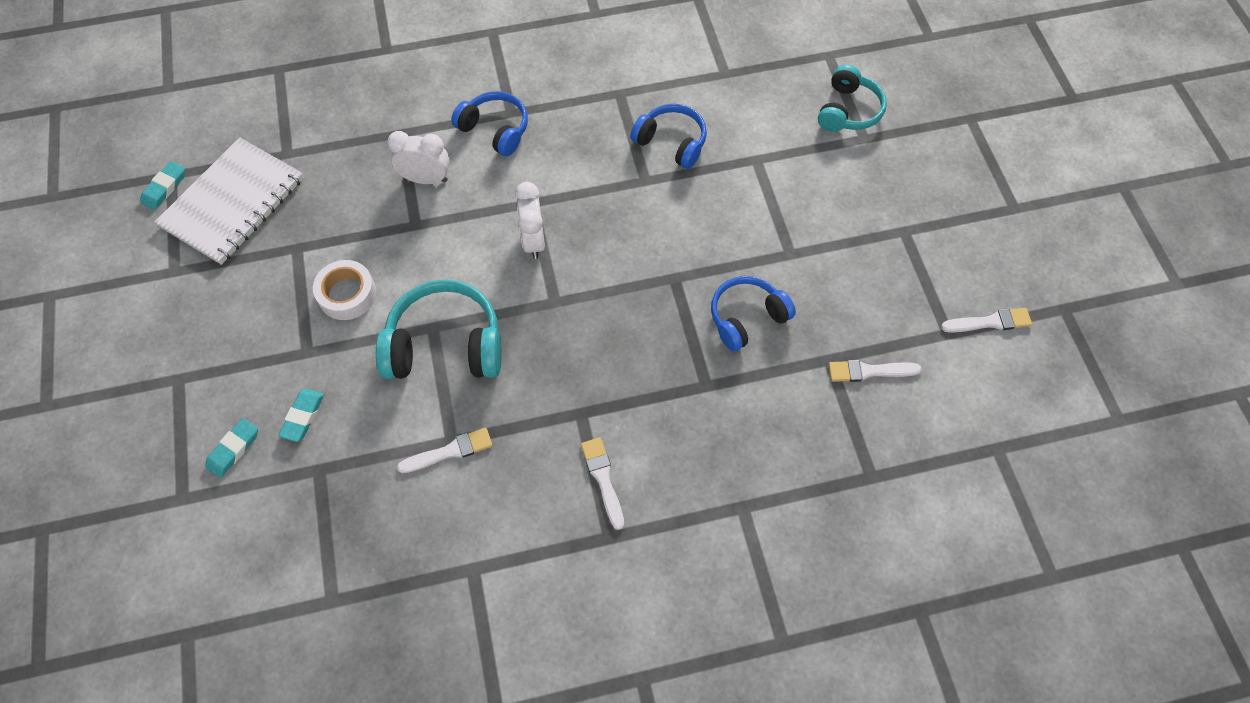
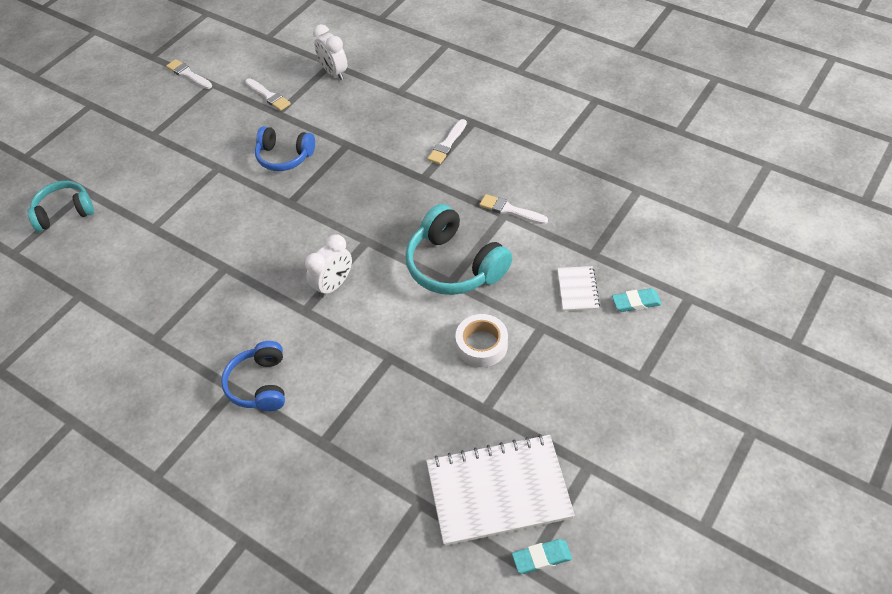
camera: 130 degrees left, 10 degrees down
turquoise eraser [278,389,324,442] -> white notebook [557,266,600,311]
white clock [387,131,450,184] -> white clock moved to [313,24,347,80]
blue headphones [630,104,707,169] -> none

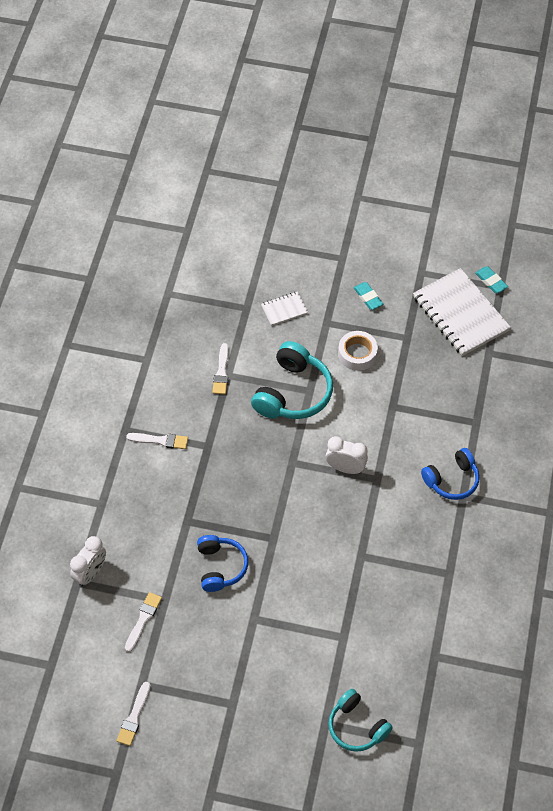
camera: 115 degrees left, 5 degrees up
turquoise eraser [612,288,662,312] -> turquoise eraser moved to [354,282,383,310]

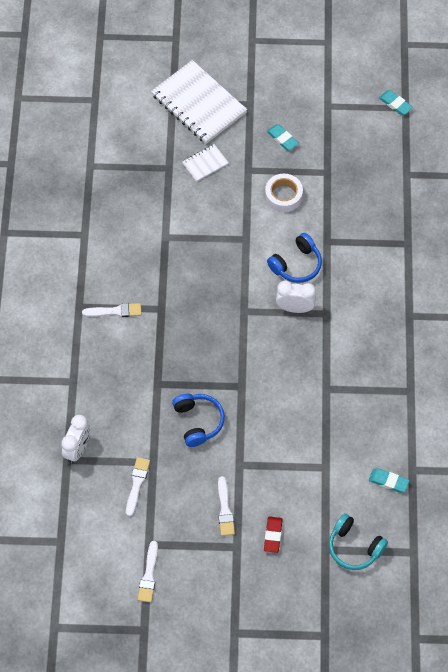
camera: 10 degrees left, 5 degrees up
white brush [212,343,229,395] -> white brush moved to [218,476,235,536]
turquoise headphones [251,341,333,419] -> none
white notebook [413,268,511,356] -> white notebook moved to [151,60,247,144]
blue headphones [421,448,480,500] -> blue headphones moved to [267,233,322,283]
none -> red eraser [264,516,283,553]
none -> turquoise eraser [369,468,409,493]

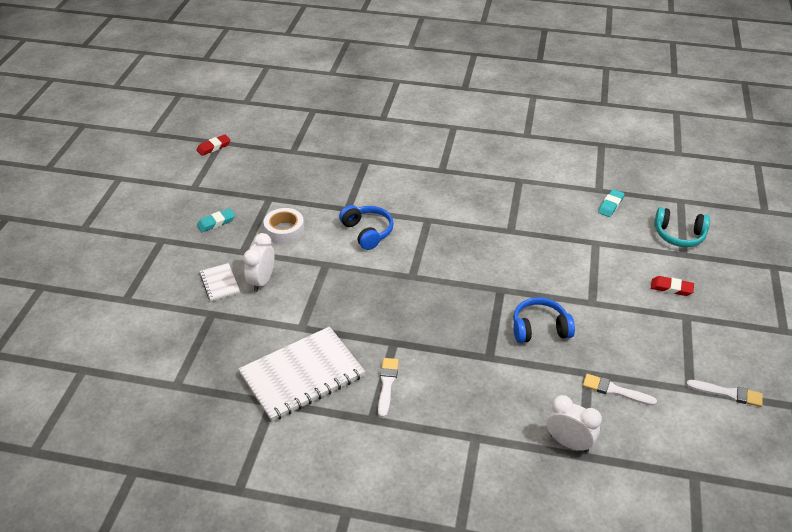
camera: 80 degrees left, 20 degrees down
white notebook [151,60,247,144] -> white notebook moved to [238,326,365,422]
white brush [218,476,235,536] -> none
white clock [276,281,316,313] -> white clock moved to [243,233,275,292]
turquoise headphones [329,513,388,570] -> turquoise headphones turned 60 degrees clockwise [654,207,710,247]
turquoise eraser [379,90,413,115] -> red eraser [196,134,230,156]

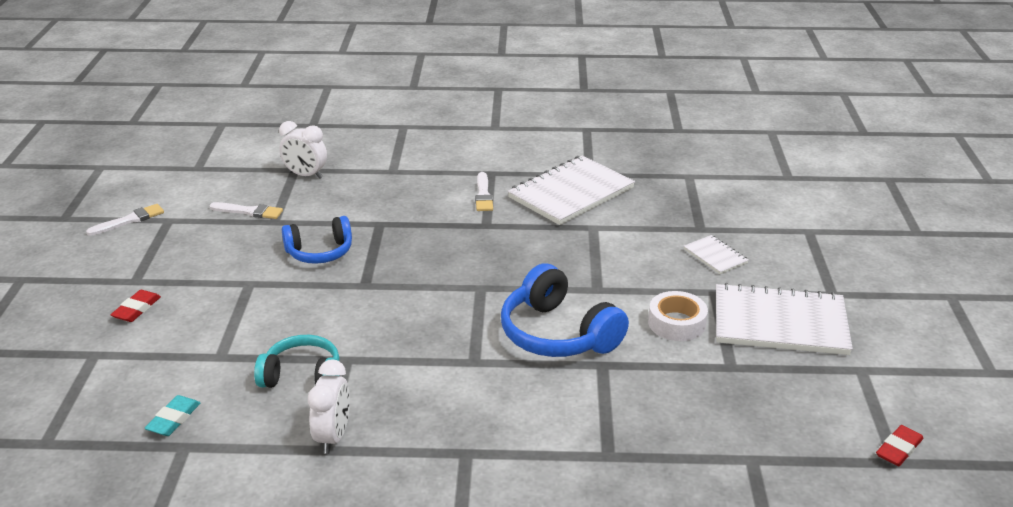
camera: 170 degrees right, 10 degrees down
turquoise eraser [197,208,235,232] -> white notebook [716,283,853,355]
white clock [243,233,275,292] -> white clock moved to [308,359,350,454]
blue headphones [339,205,394,250] -> blue headphones [501,264,629,357], size x1.52
red eraser [651,276,694,296] -> red eraser turned 75 degrees counterclockwise [111,290,161,322]
turquoise headphones [654,207,710,247] -> turquoise headphones moved to [254,335,340,388]
white brush [686,380,763,407] -> white brush turned 135 degrees clockwise [86,204,164,236]

